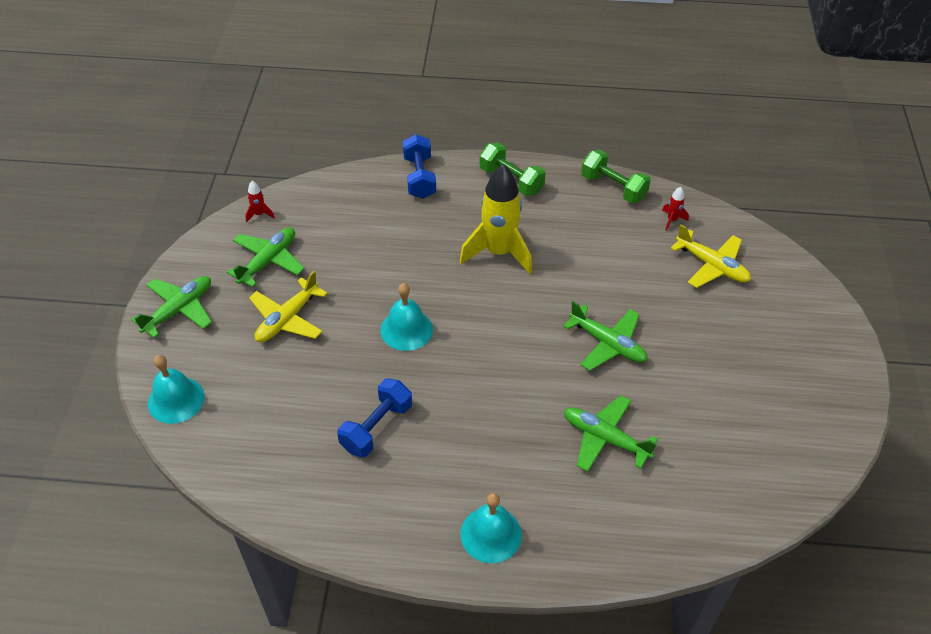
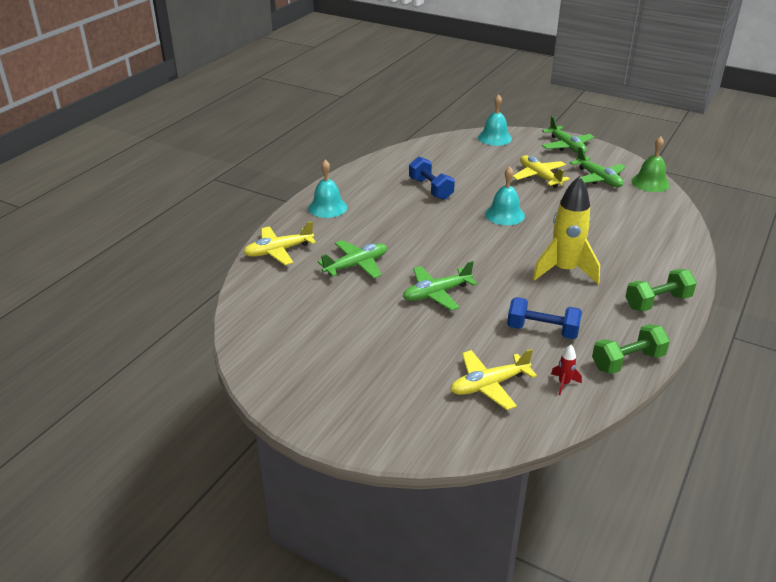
camera: 115 degrees right, 15 degrees down
red rocket [245,181,275,222] -> green bell [631,137,670,192]
blue dumbbell [403,134,436,199] -> blue dumbbell moved to [507,297,582,339]
none -> yellow plane [243,221,316,265]

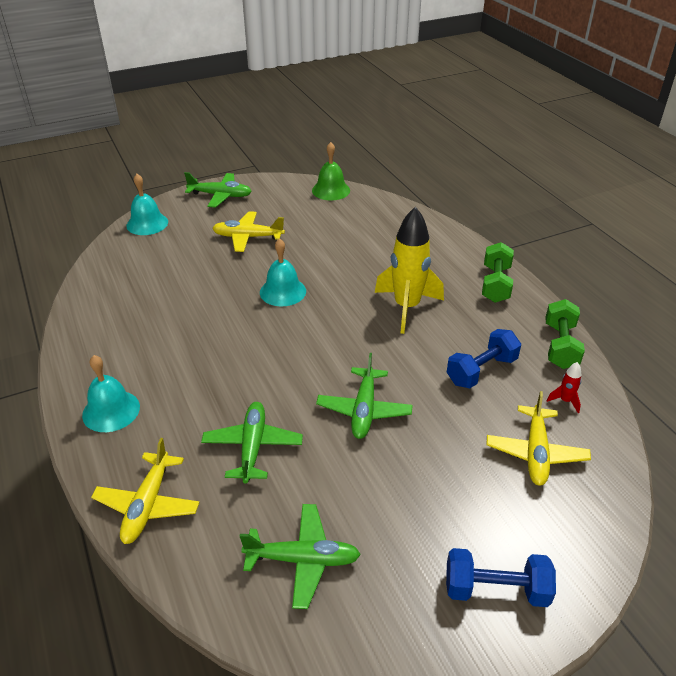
camera: 55 degrees left, 5 degrees up
blue dumbbell [409,156,455,200] -> blue dumbbell moved to [446,548,556,607]
green plane [570,147,626,187] -> green plane moved to [240,504,361,609]

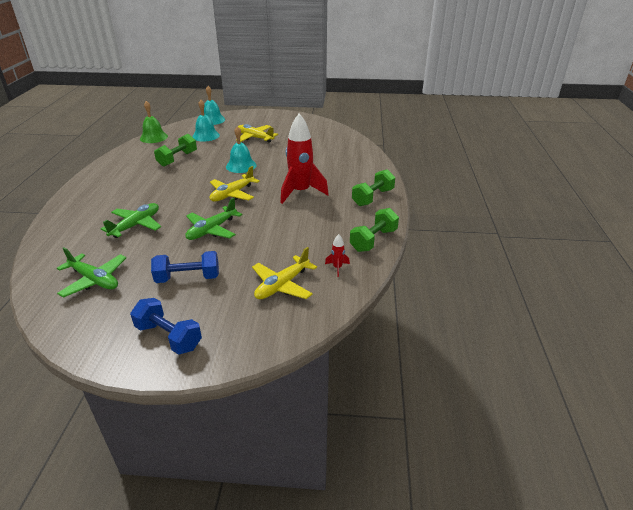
camera: 30 degrees right, 5 degrees down
turquoise bell [82,355,140,432] -> turquoise bell moved to [192,100,220,141]
yellow plane [91,438,200,544] -> yellow plane moved to [210,166,260,202]
green plane [184,172,252,208] -> none
green bell [312,142,350,201] -> green bell moved to [140,101,168,143]
yellow rocket [375,206,444,334] -> red rocket [280,114,329,204]
blue dumbbell [447,329,521,388] -> blue dumbbell moved to [151,251,219,283]
none -> green dumbbell [154,134,197,167]

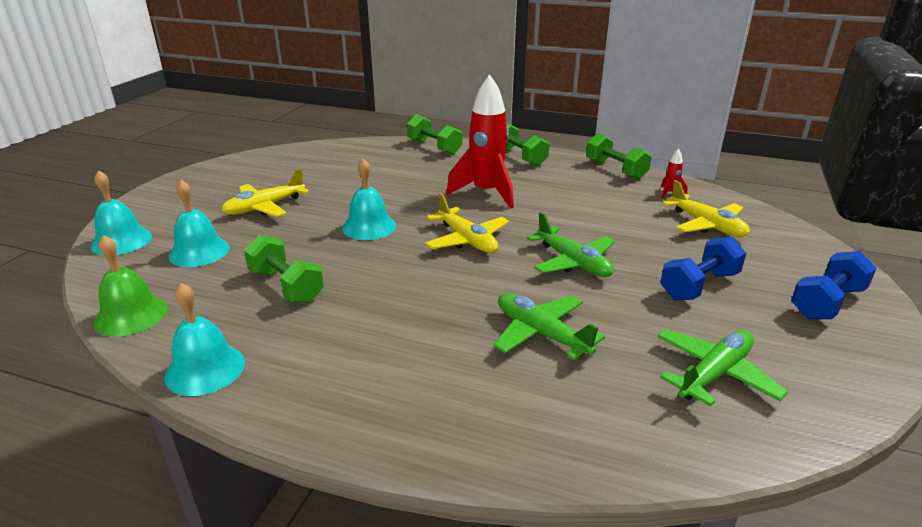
camera: 75 degrees left, 5 degrees down
blue dumbbell [151,251,219,283] -> blue dumbbell turned 45 degrees clockwise [660,236,746,300]
none -> turquoise bell [164,283,245,396]
none -> green dumbbell [407,114,462,155]

